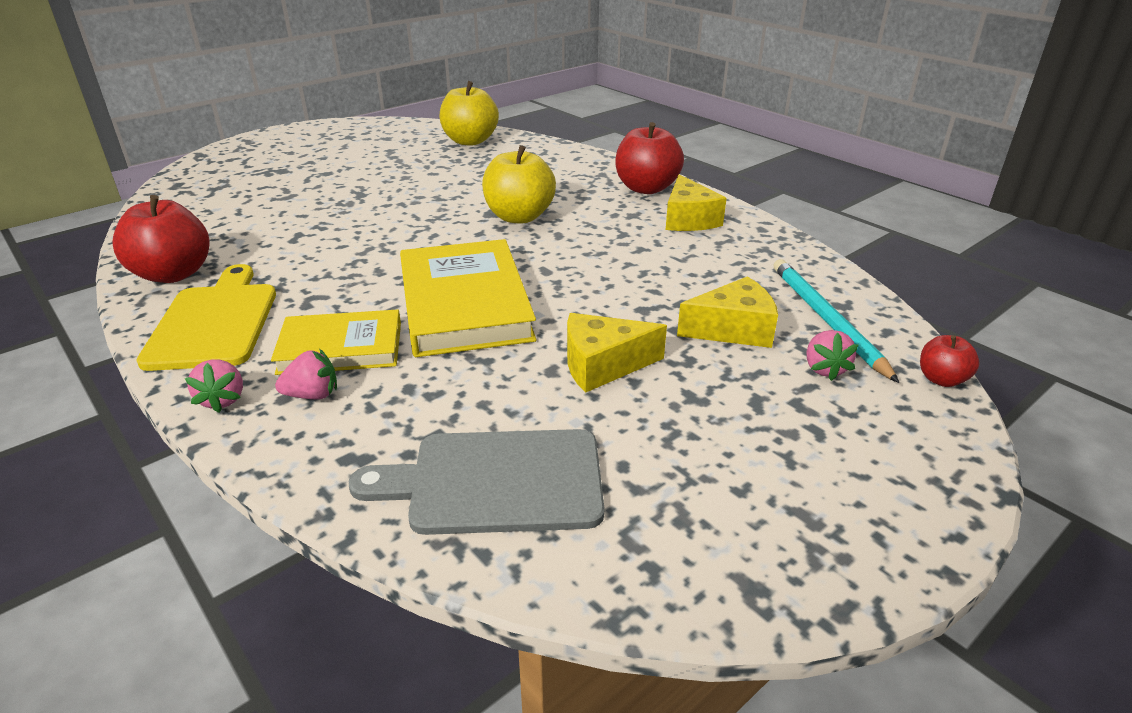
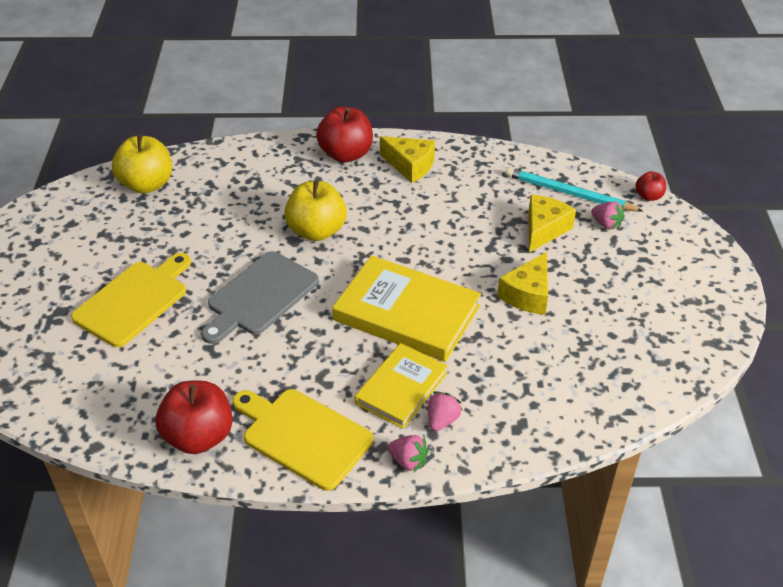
camera: 50 degrees left, 10 degrees up
grey cutting board [349,429,604,535] -> grey cutting board moved to [201,251,319,344]
none -> yellow cutting board [71,253,191,347]

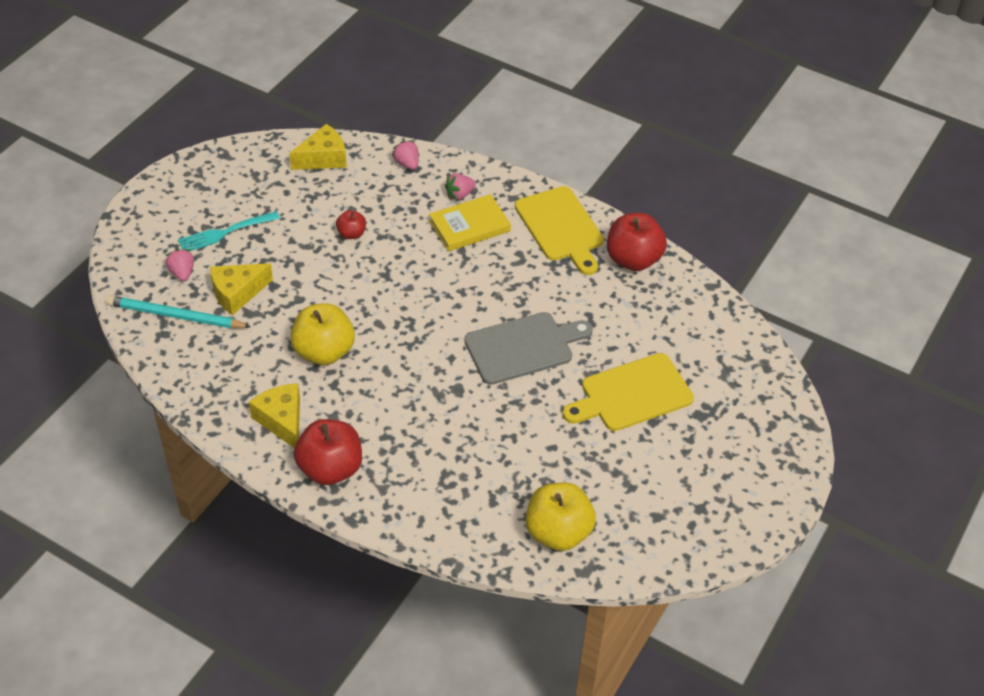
camera: 150 degrees left, 5 degrees up
yellow apple [284,180,347,241] -> yellow apple moved to [290,303,355,365]
yellow book [332,255,481,362] -> none
pink strawberry [387,435,429,472] -> pink strawberry moved to [392,140,418,170]
yellow cheese [497,252,548,315] -> yellow cheese moved to [289,124,347,170]
turquoise pencil [506,167,643,212] -> turquoise pencil turned 135 degrees clockwise [106,295,251,328]
red apple [635,171,666,201] -> red apple moved to [336,210,366,239]
none -> turquoise fork [178,211,280,251]

